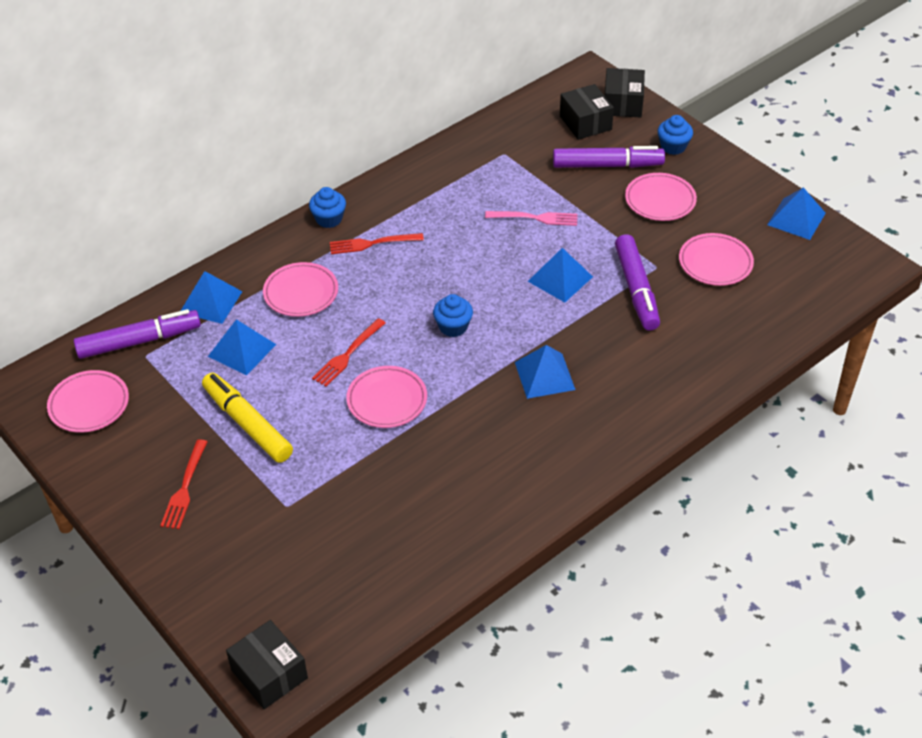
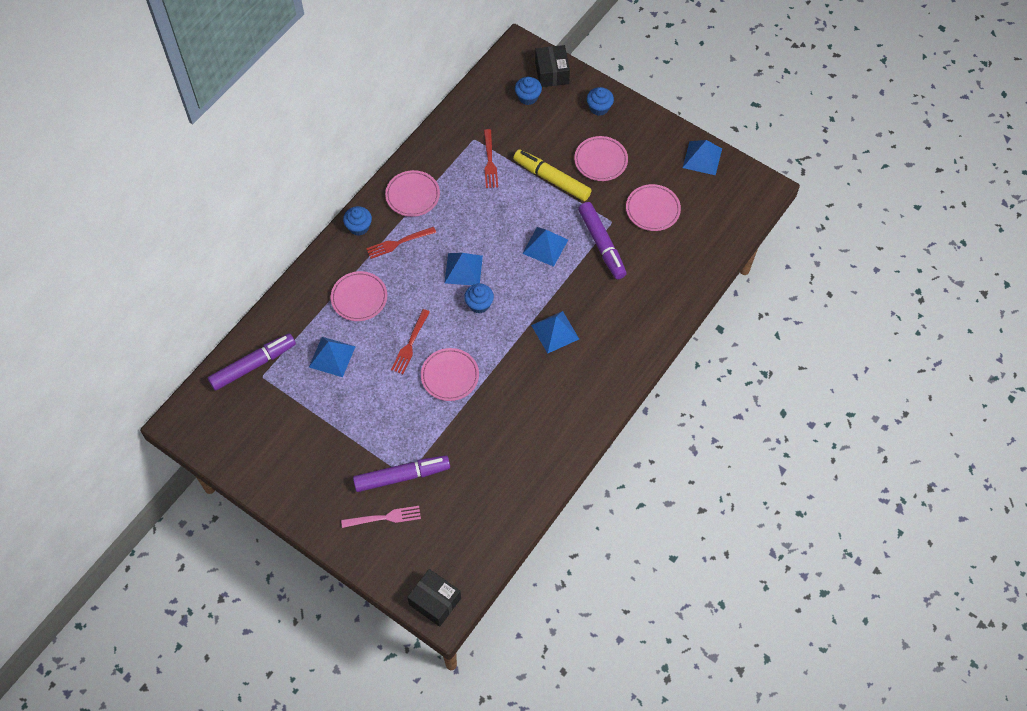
camera: 15 degrees left, 15 degrees up
pink plate [47,370,129,433] -> pink plate moved to [385,170,440,217]
red fork [160,439,207,529] -> red fork moved to [484,129,498,188]
blue pyramid [181,271,243,324] -> blue pyramid moved to [445,253,483,285]
yellow marker [202,373,293,463] -> yellow marker moved to [513,149,592,201]
pink fork [485,211,578,226] -> pink fork moved to [341,506,421,528]
purple marker [553,146,665,168] -> purple marker moved to [353,455,450,492]
black box [560,84,614,140] -> blue cupcake [515,77,542,105]

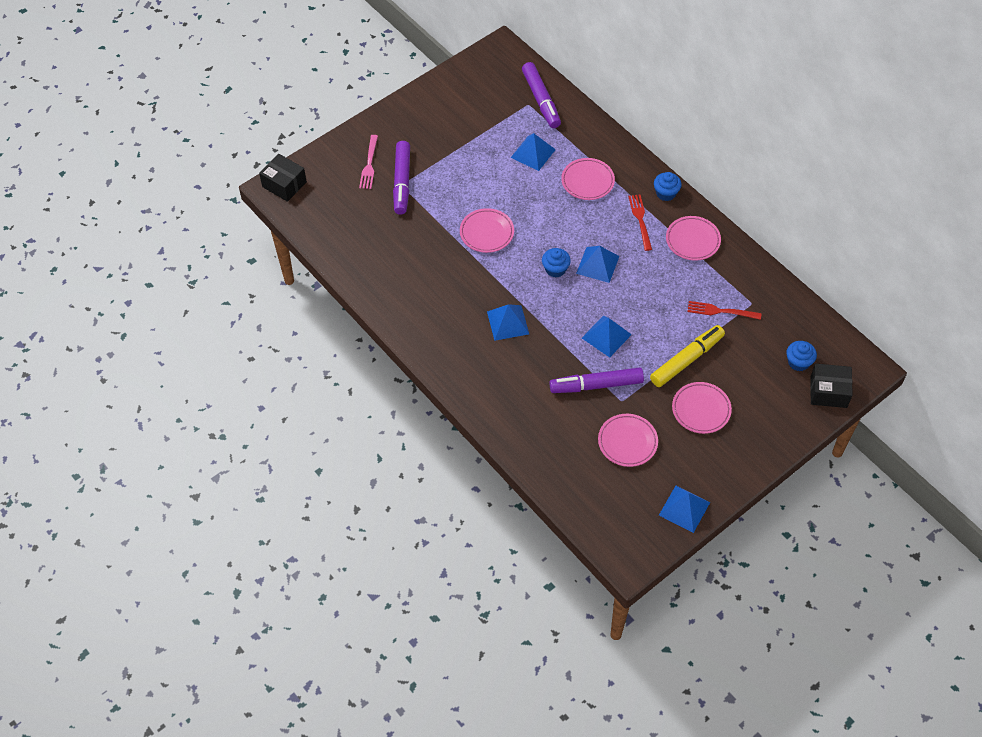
camera: 105 degrees right, 5 degrees down
red fork [391,309,430,374] -> none
black box [407,569,461,627] -> black box turned 75 degrees clockwise [259,154,307,202]
blue cupcake [587,87,614,116] -> none

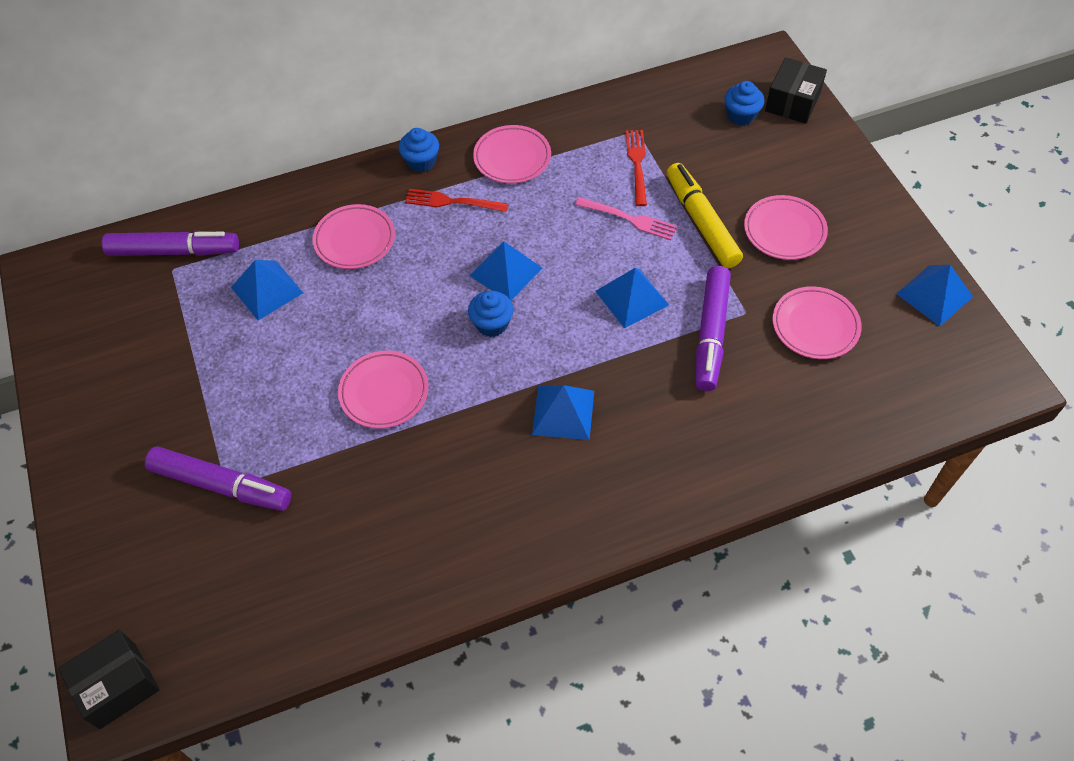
camera: 70 degrees left, 0 degrees up
pink fork [359,135,378,189] -> pink fork moved to [575,197,678,240]
red fork [688,301,761,320] -> red fork turned 150 degrees clockwise [626,130,647,206]

